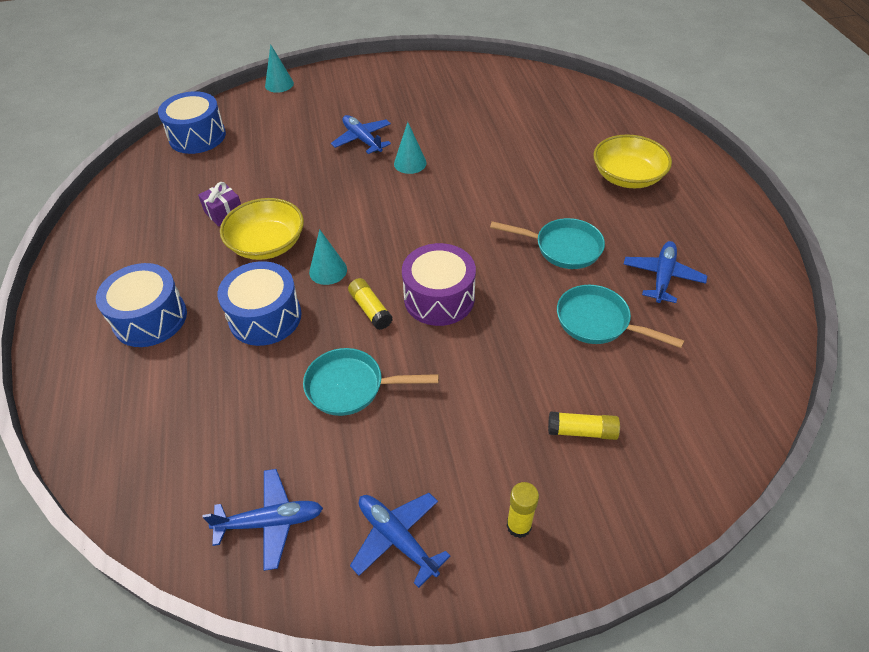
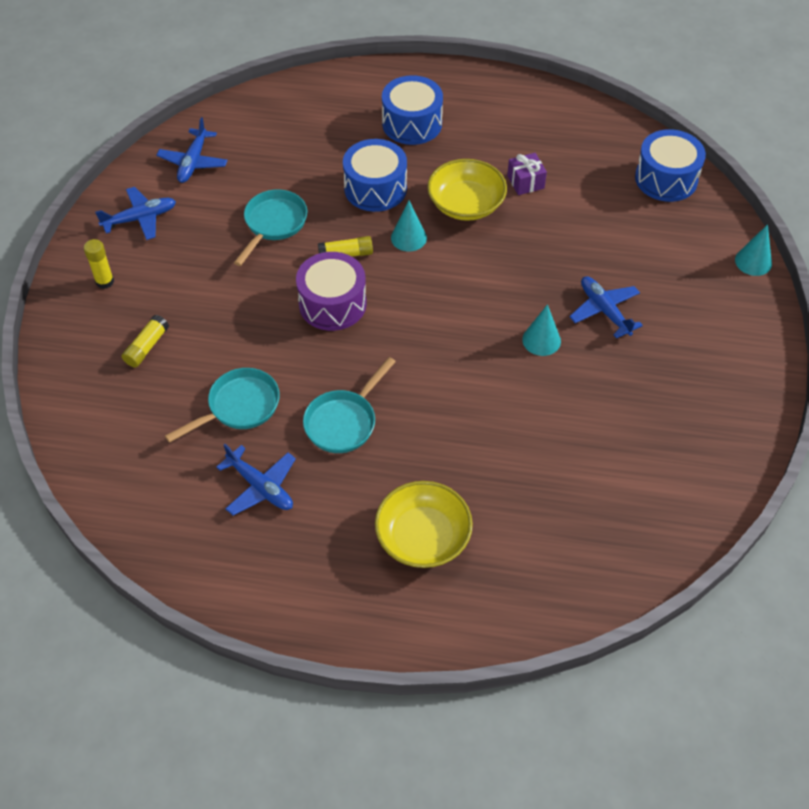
camera: 110 degrees right, 5 degrees up
blue plane [331,115,391,154] -> blue plane turned 105 degrees counterclockwise [569,276,643,338]

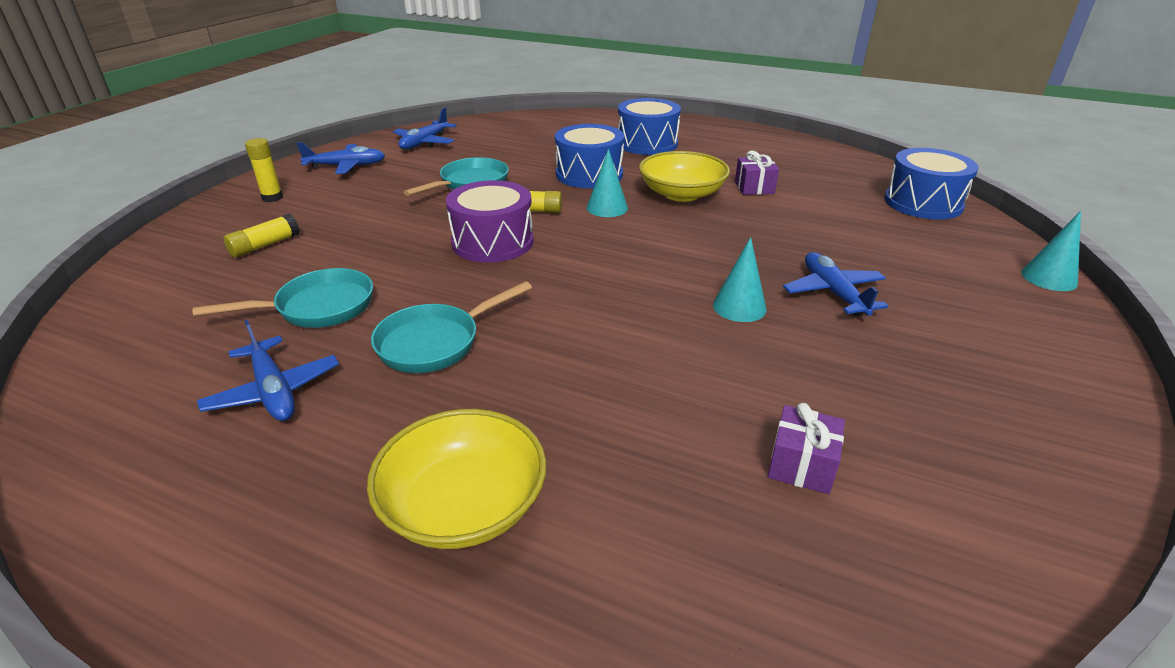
camera: 15 degrees right, 20 degrees down
none -> purple gift [768,403,845,494]

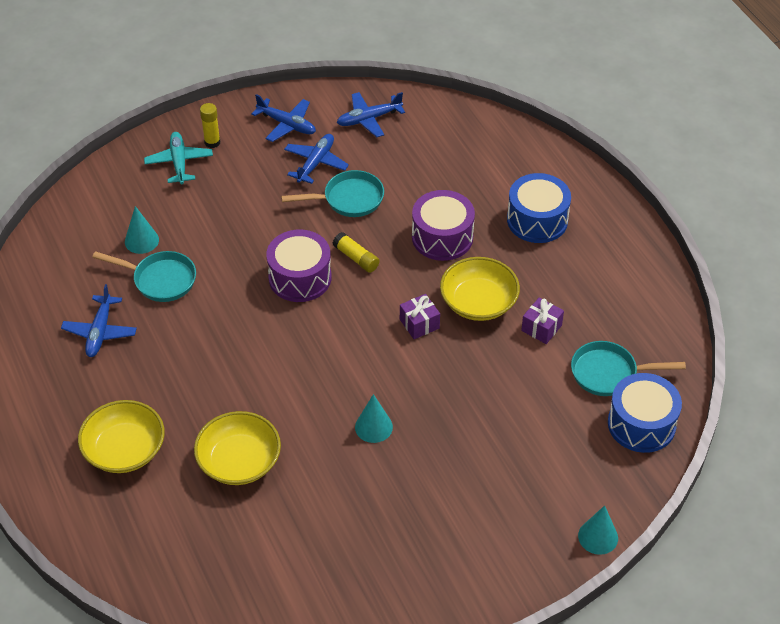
camera: 40 degrees right, 15 degrees up
yellow glue stick [224,214,300,258] -> none
turquoise pan [371,281,532,373] -> turquoise pan moved to [571,341,686,396]
blue drum [555,124,624,188] -> purple drum [412,190,475,261]
turquoise cone [587,149,628,217] -> turquoise cone moved to [125,206,159,254]
purple gift [768,403,845,494] -> purple gift moved to [400,294,440,339]
blue plane [783,252,888,316] -> blue plane moved to [284,134,349,184]
none -> turquoise plane [144,132,213,185]
none -> yellow bowl [194,411,281,485]

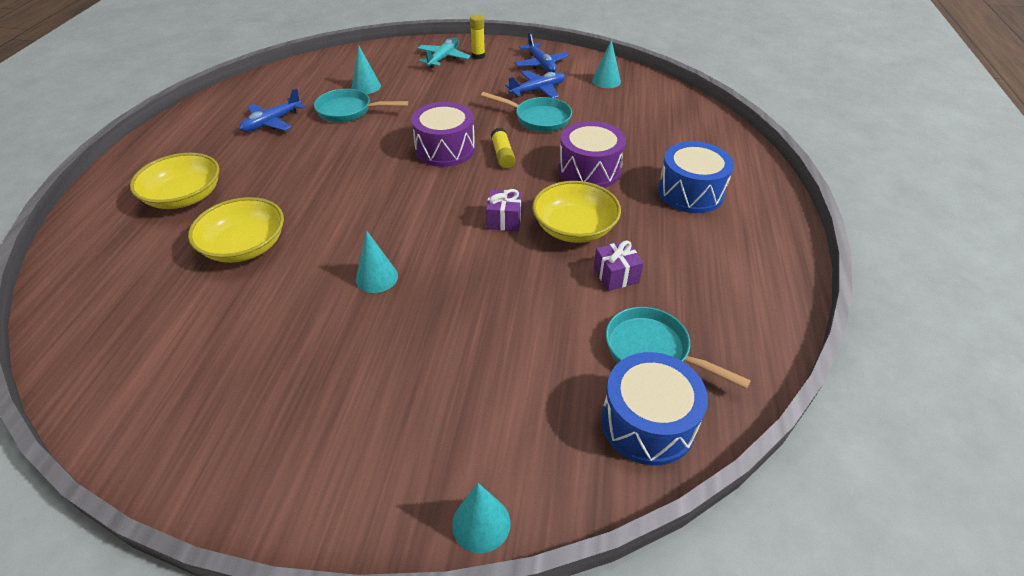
camera: 35 degrees right, 5 degrees down
turquoise pan [92,251,196,302] -> turquoise pan turned 135 degrees clockwise [314,89,408,122]
blue plane [337,92,405,137] -> turquoise cone [592,39,621,88]

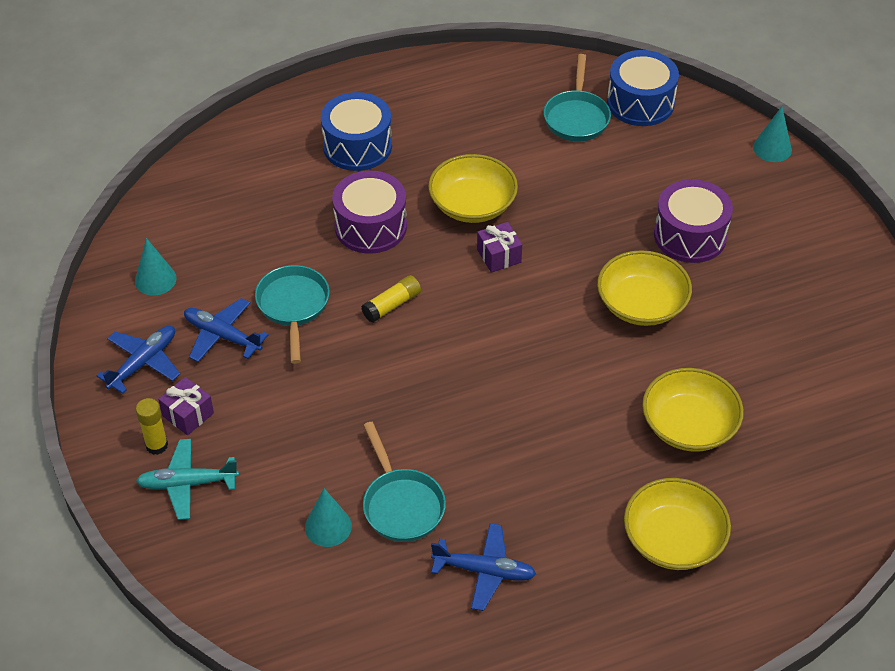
camera: 120 degrees left, 5 degrees up
turquoise cone [356,230,398,293] -> yellow bowl [597,250,692,326]
purple drum [411,102,475,167] -> purple drum moved to [654,179,733,263]
purple gift [594,240,644,291] -> purple gift moved to [158,377,214,435]

